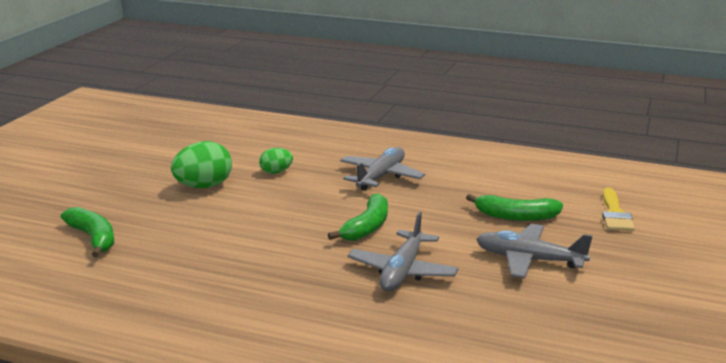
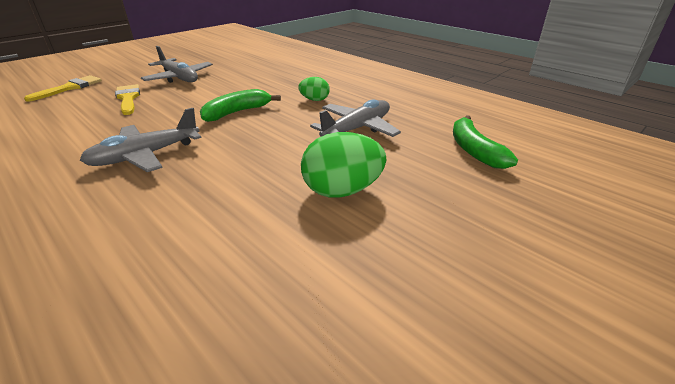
camera: 155 degrees left, 10 degrees up
green egg [259,148,293,174] -> green egg moved to [298,77,330,101]
grey plane [348,212,459,291] -> grey plane moved to [310,99,401,137]
green banana [466,194,563,221] -> yellow brush [115,84,140,115]

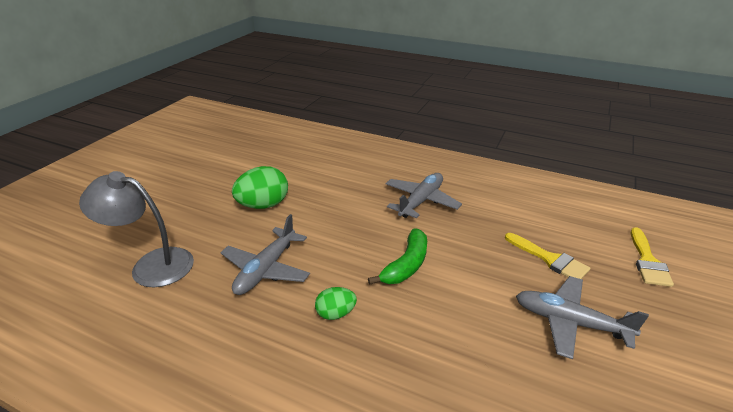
camera: 160 degrees right, 0 degrees up
green banana [453,115,518,169] -> grey lamp [79,171,194,287]

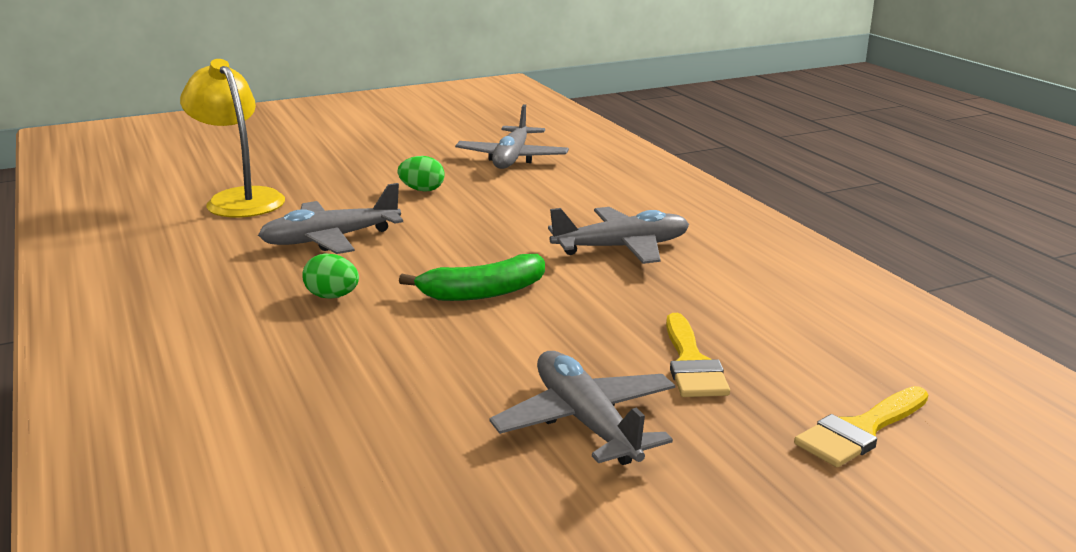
camera: 40 degrees right, 10 degrees down
grey lamp [79,171,194,287] -> yellow lamp [180,59,285,218]
green egg [232,166,288,209] -> green egg [398,156,445,192], size x0.57
none -> grey plane [455,104,569,169]

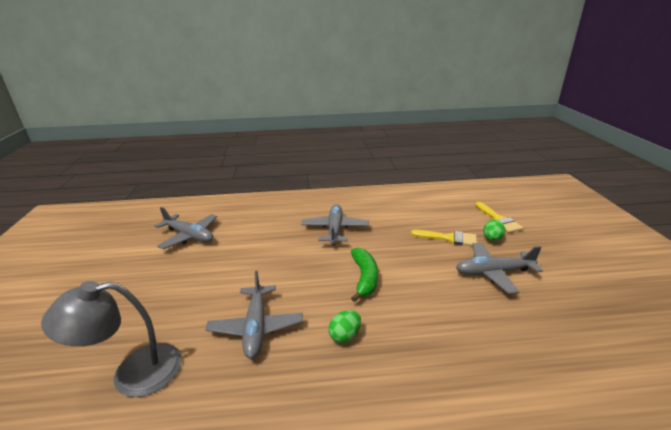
camera: 70 degrees left, 5 degrees up
yellow lamp [180,59,285,218] -> grey lamp [41,281,182,397]
green egg [398,156,445,192] -> green egg moved to [483,220,505,241]

